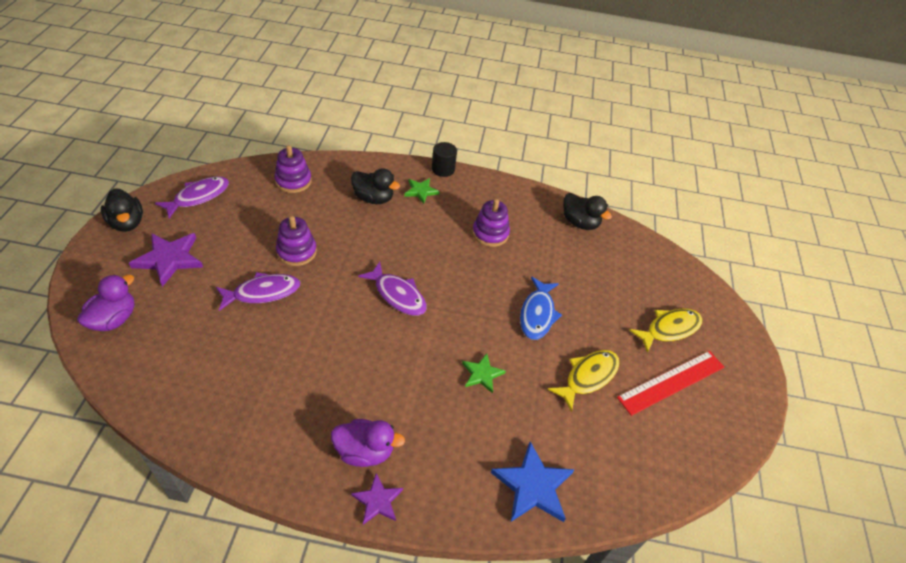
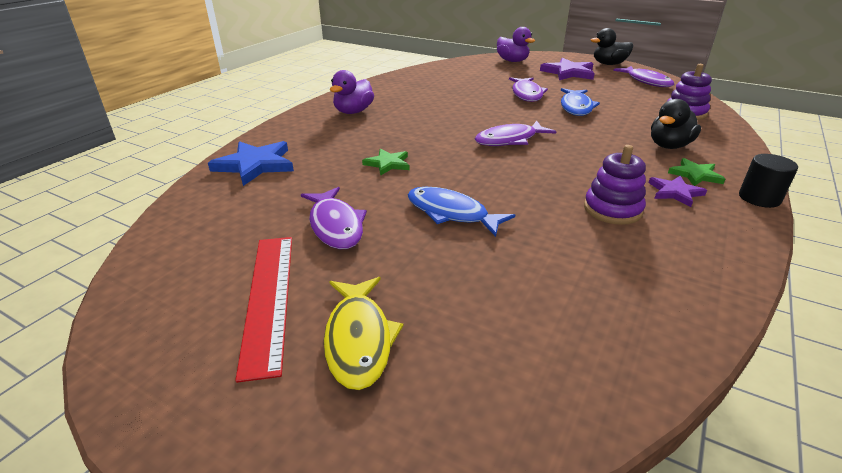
camera: 115 degrees right, 15 degrees down
purple stacking toy [276,216,317,266] -> blue fish [561,88,600,116]
purple star [351,473,403,525] -> purple star moved to [649,176,707,207]
yellow fish [548,350,620,412] -> purple fish [301,187,367,249]
black duck [563,193,612,230] -> none

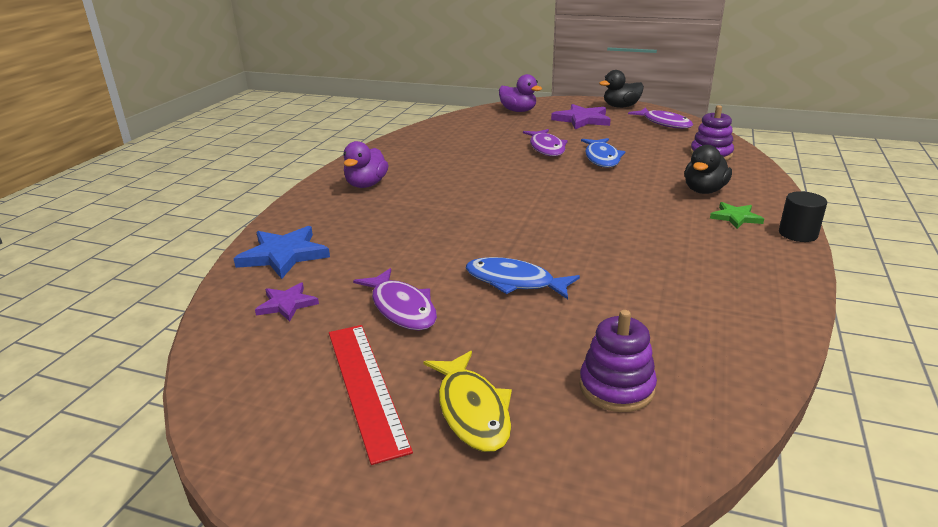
camera: 10 degrees left, 5 degrees down
green star [362,149,409,176] -> none
purple fish [475,121,556,146] -> none
purple stacking toy [584,145,646,225] -> purple stacking toy moved to [579,310,657,412]
purple star [649,176,707,207] -> purple star moved to [255,282,319,322]

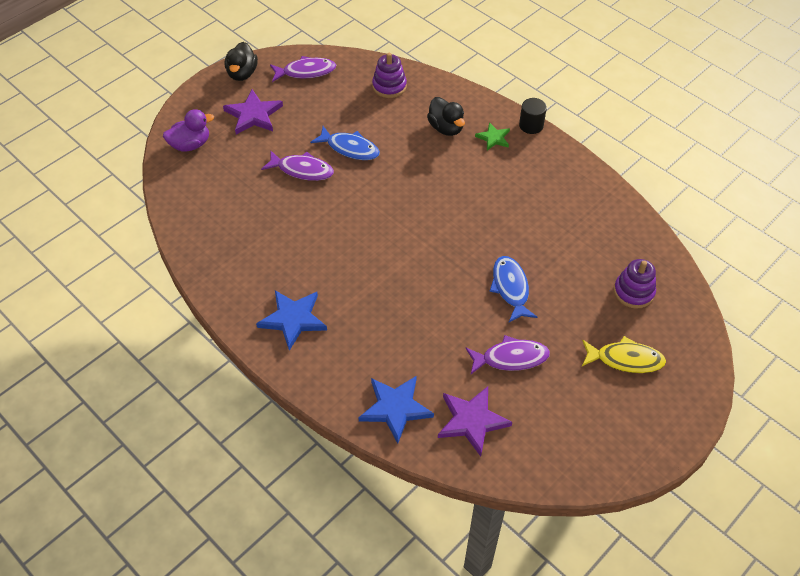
camera: 65 degrees left, 25 degrees up
purple star [255,282,319,322] -> purple star [438,386,512,456], size x1.68
red ruler [329,325,413,465] -> none
purple duck [343,141,388,188] -> blue star [256,290,327,351]
blue fish [466,257,580,299] -> blue fish turned 120 degrees clockwise [489,256,538,322]

